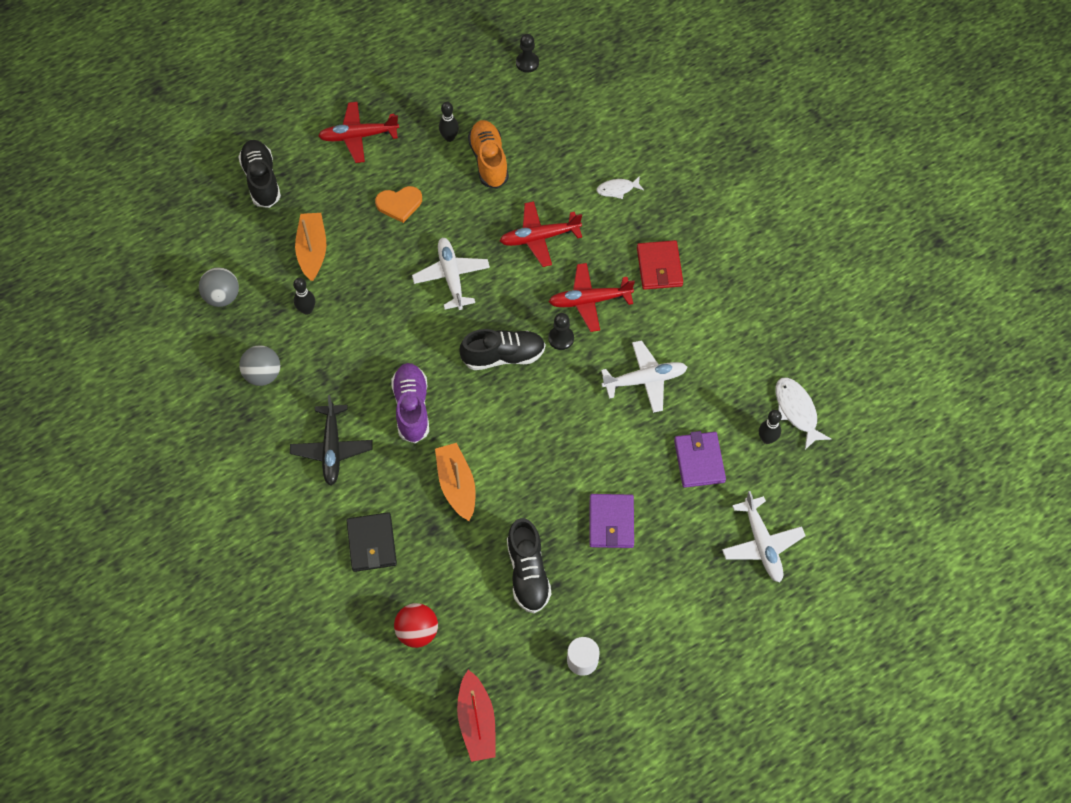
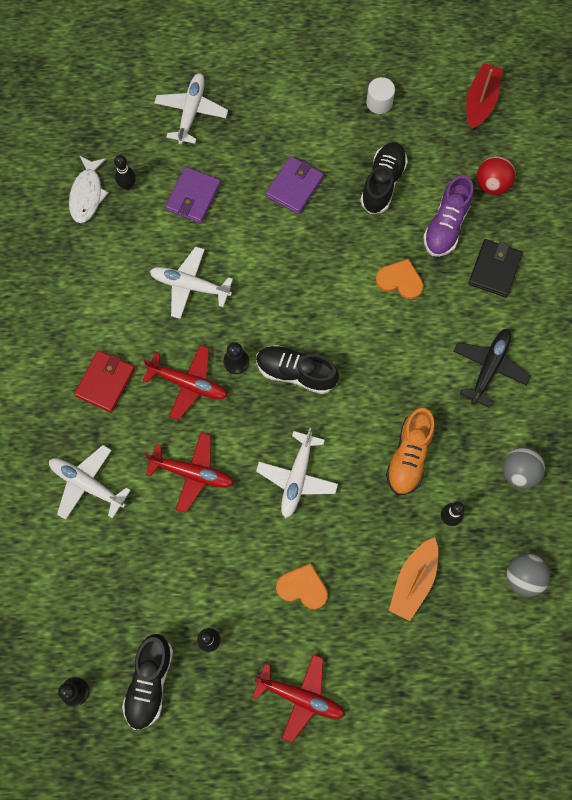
camera: 150 degrees left, 10 degrees up
black shoe [238,140,281,208] -> black shoe moved to [122,634,173,730]
purple shoe [391,363,429,443] -> purple shoe moved to [423,175,474,257]
orange boat [435,443,476,521] -> orange heart [376,259,423,300]
orange shoe [468,120,509,189] -> orange shoe moved to [386,408,435,495]
white fish [597,176,644,199] -> white plane [49,445,131,520]

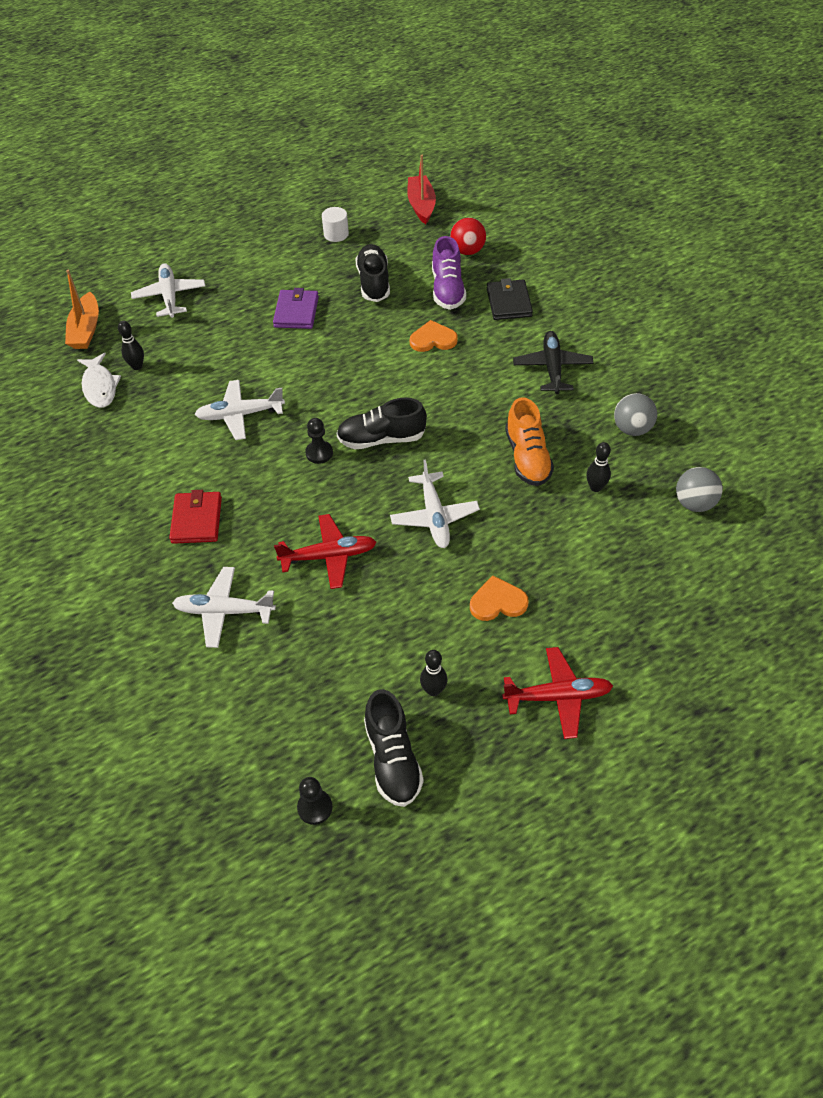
camera: 25 degrees left, 20 degrees down
red plane [143,345,228,420] -> none
purple wallet [165,167,221,224] -> none
orange boat [389,537,438,621] -> orange boat moved to [65,270,99,349]

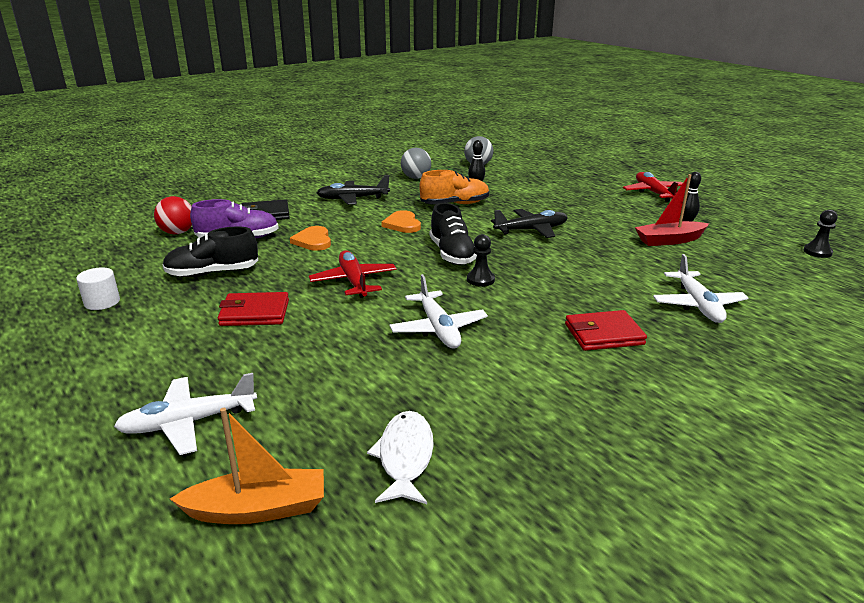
camera: 100 degrees left, 25 degrees down
white fish [77,353,121,408] -> white fish turned 60 degrees counterclockwise [367,411,434,504]
black bowling pin [118,321,144,370] -> none
purple wallet [273,288,319,329] -> red wallet [218,292,289,326]
red plane [274,514,376,589] -> red plane moved to [309,250,397,298]
black shoe [364,689,424,807] -> none
white plane [390,460,480,548] -> black plane [491,209,568,238]
red boat [407,155,436,224] -> red boat moved to [635,174,709,246]
orange heart [470,575,528,621] -> orange heart moved to [381,210,421,233]

